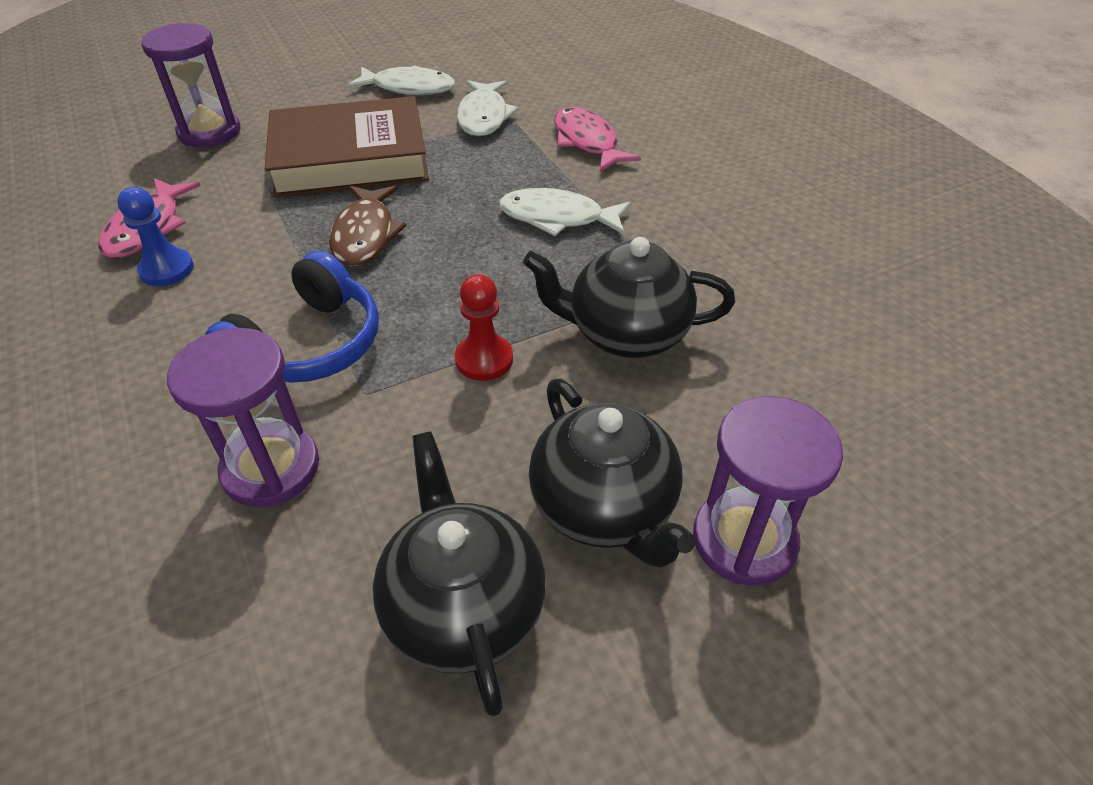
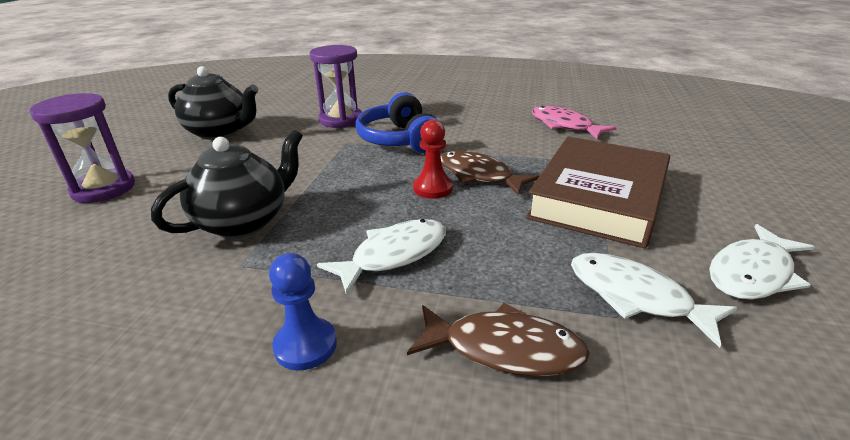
camera: 130 degrees right, 15 degrees down
blue pawn [117,187,194,286] -> blue pawn moved to [269,253,337,371]
purple hourglass [141,23,241,148] -> none
red pawn [455,274,513,381] -> red pawn moved to [413,120,453,199]
black teapot [529,379,695,568] -> none
pink fish [554,107,641,172] -> brown fish [407,303,590,376]

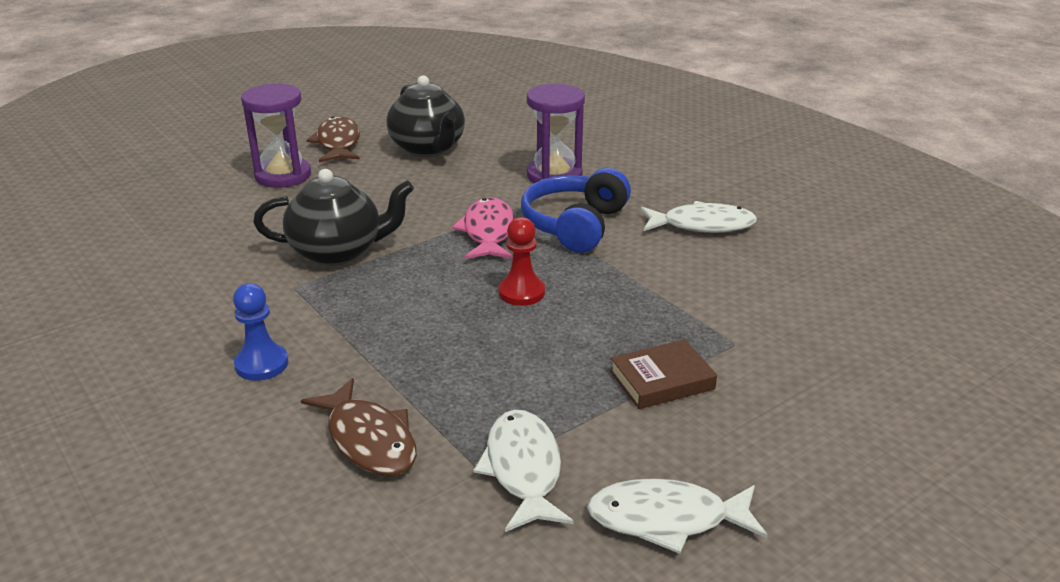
camera: 40 degrees right, 0 degrees up
white fish [317,219,446,295] -> white fish moved to [640,201,757,233]
brown fish [441,150,539,195] -> brown fish moved to [307,116,360,162]
brown book [526,136,670,248] -> brown book [610,339,717,409], size x0.47
pink fish [532,106,616,139] -> pink fish moved to [452,197,515,259]

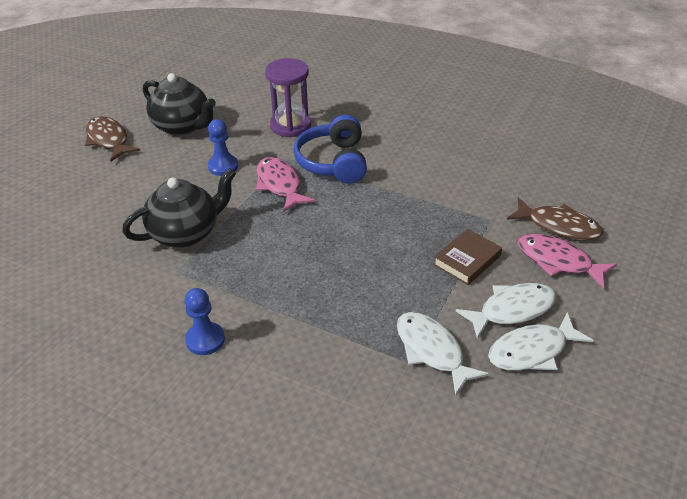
camera: 25 degrees left, 10 degrees up
purple hourglass [241,83,311,188] -> none
brown fish [301,378,417,476] -> brown fish moved to [507,198,603,240]
red pawn [498,217,545,306] -> none
white fish [640,201,757,233] -> white fish moved to [456,283,556,339]
none -> blue pawn [208,119,238,176]
none -> pink fish [518,234,617,289]

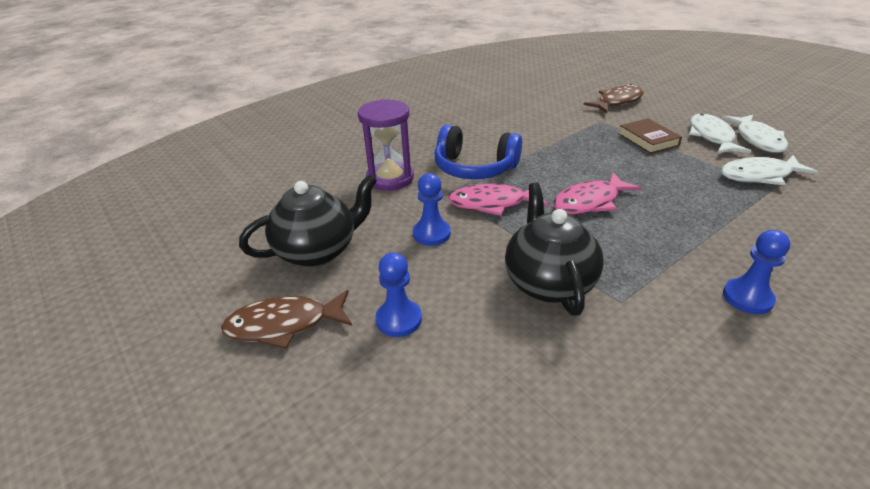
camera: 65 degrees left, 5 degrees down
pink fish [518,234,617,289] -> pink fish moved to [553,172,641,214]
none -> blue pawn [375,252,422,337]

